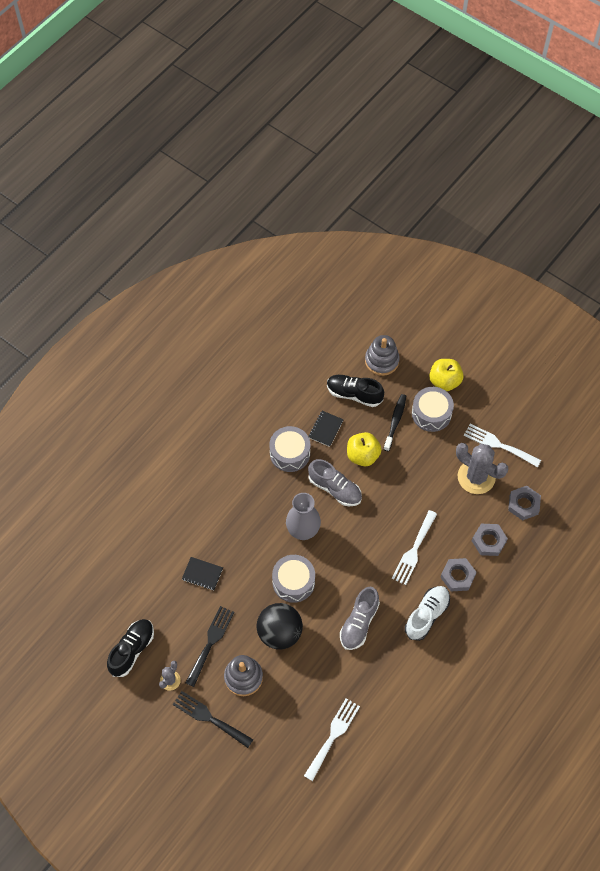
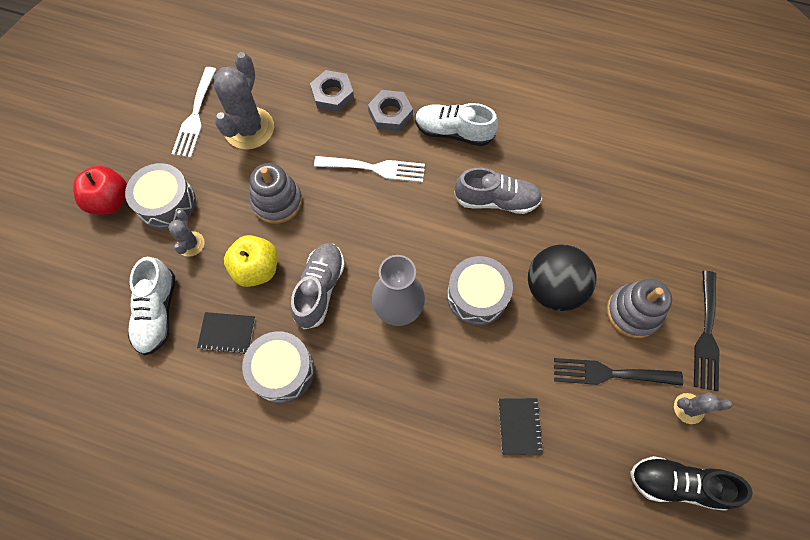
camera: 110 degrees left, 5 degrees up
white fork [304,698,360,781] -> none
black shoe [327,375,384,407] -> white shoe [128,257,175,356]
grey stacking toy [365,335,400,376] -> grey stacking toy moved to [250,163,302,224]
black toothbrush [383,394,406,451] -> grey cactus [168,210,204,257]
yellow apple [429,359,464,391] -> red apple [73,166,127,215]
grey nut [508,486,541,521] -> none

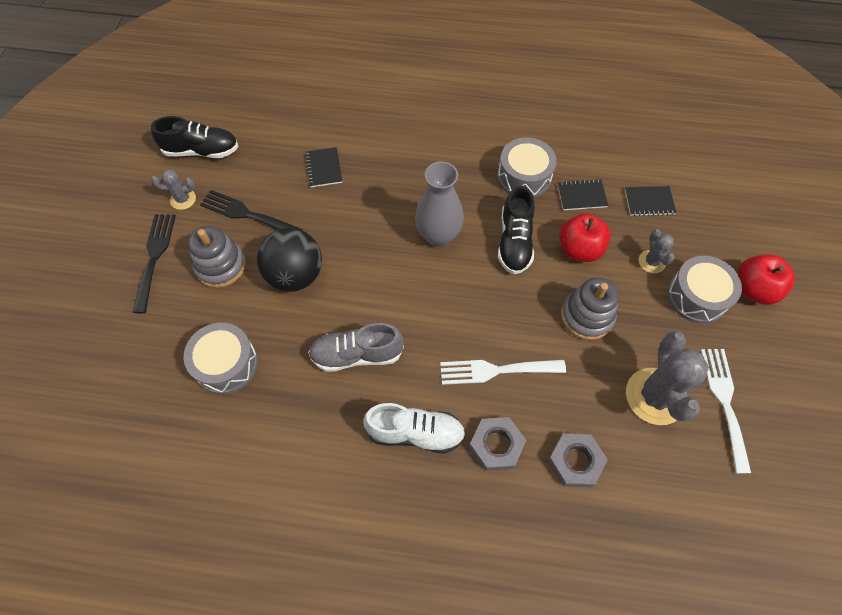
camera: 170 degrees right, 5 degrees down
white shoe [128,257,175,356] -> black notebook [625,186,676,216]
yellow apple [224,235,277,287] -> red apple [559,213,611,262]
grey shoe [291,243,345,329] -> black shoe [498,186,535,274]
grey drum [447,256,513,325] -> grey drum moved to [184,322,258,394]
black fork [554,358,683,386] -> black fork turned 150 degrees counterclockwise [200,190,303,231]

